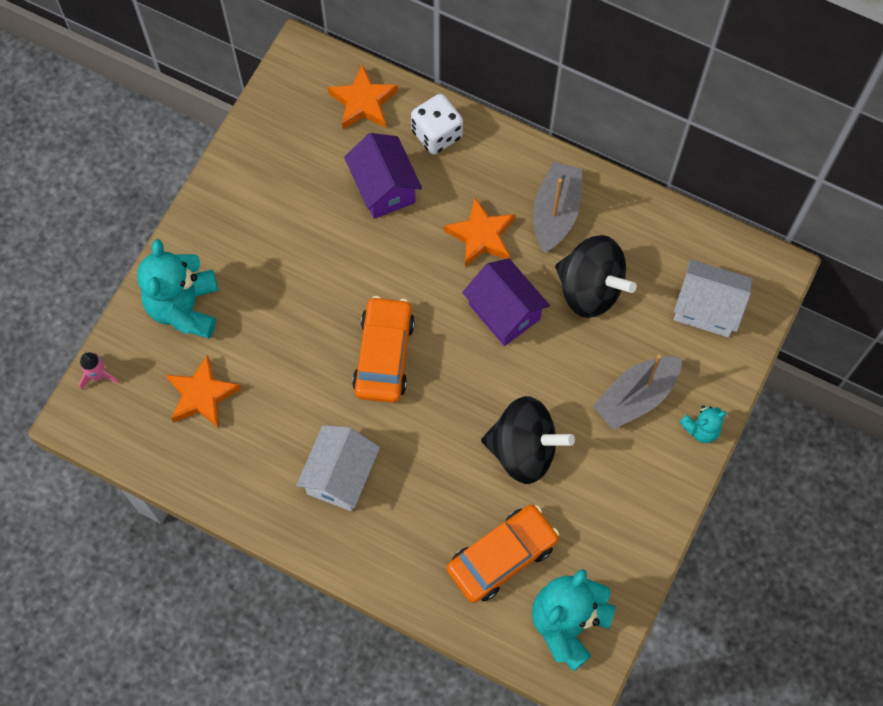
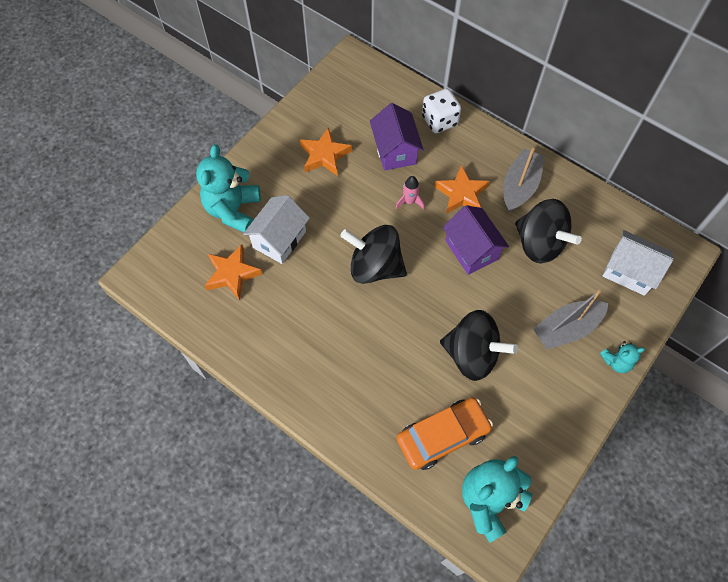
camera: 10 degrees right, 5 degrees down
pink rocket [79,352,120,390] -> pink rocket moved to [396,176,425,209]
white house [296,425,380,511] -> white house moved to [243,195,310,264]
orange star [328,65,398,129] -> orange star moved to [300,127,352,175]
orange car [352,296,415,403] -> black spinning top [340,225,407,284]

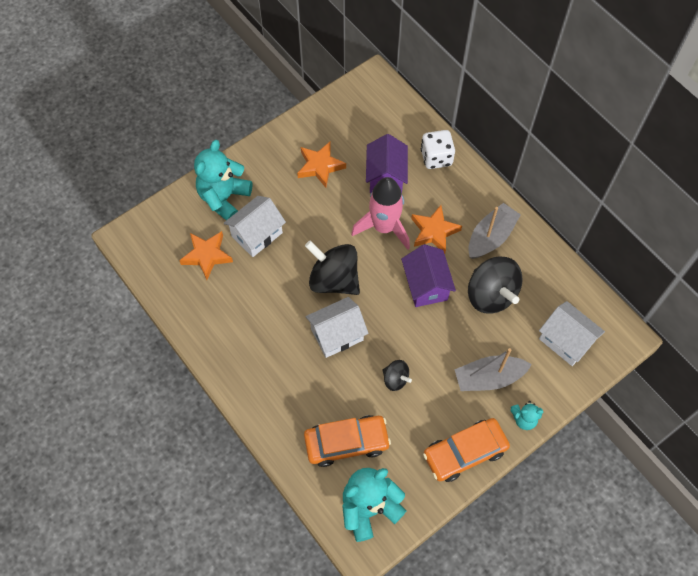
camera: 15 degrees right, 0 degrees up
pink rocket [396,176,425,209] -> pink rocket [351,177,410,250], size x2.20
black spinning top [440,310,518,381] -> black spinning top [382,360,412,391], size x0.51
none -> white house [306,297,369,358]
none -> orange car [423,418,510,482]

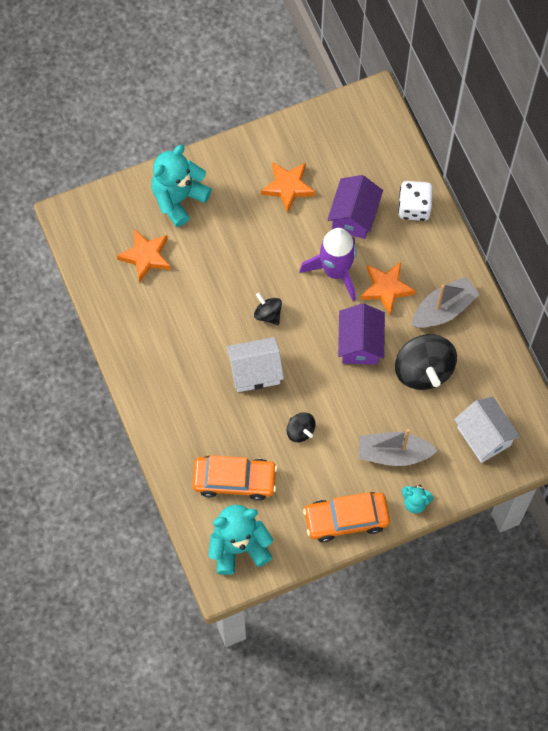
camera: 15 degrees right, 5 degrees up
white house [224,196,286,257] -> none
black spinning top [305,241,360,295] -> black spinning top [254,293,282,325], size x0.51
pink rocket [351,177,410,250] -> purple rocket [300,228,357,301]

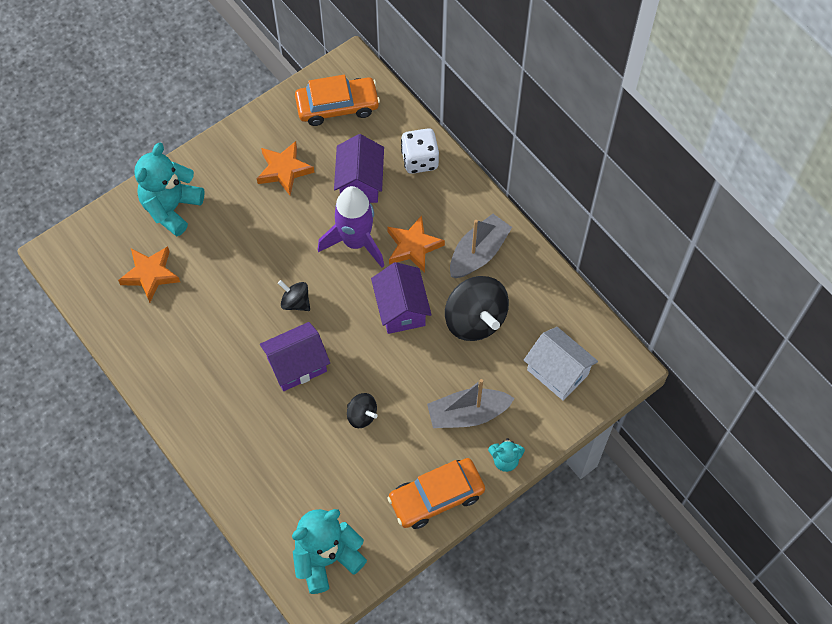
camera: 15 degrees left, 5 degrees down
orange car [193,455,278,501] -> orange car moved to [295,75,380,126]
white house [227,337,284,392] -> purple house [260,322,330,391]

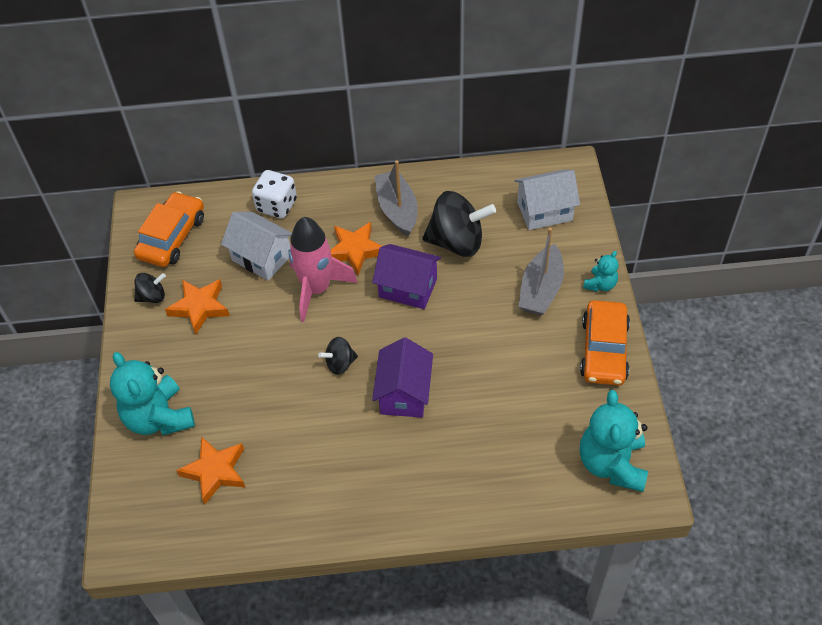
camera: 55 degrees left, 10 degrees down
purple rocket [317,186,384,268] -> pink rocket [288,217,357,322]
purple house [334,134,384,203] -> white house [221,212,292,281]
black spinning top [347,393,378,428] -> black spinning top moved to [134,273,166,303]

